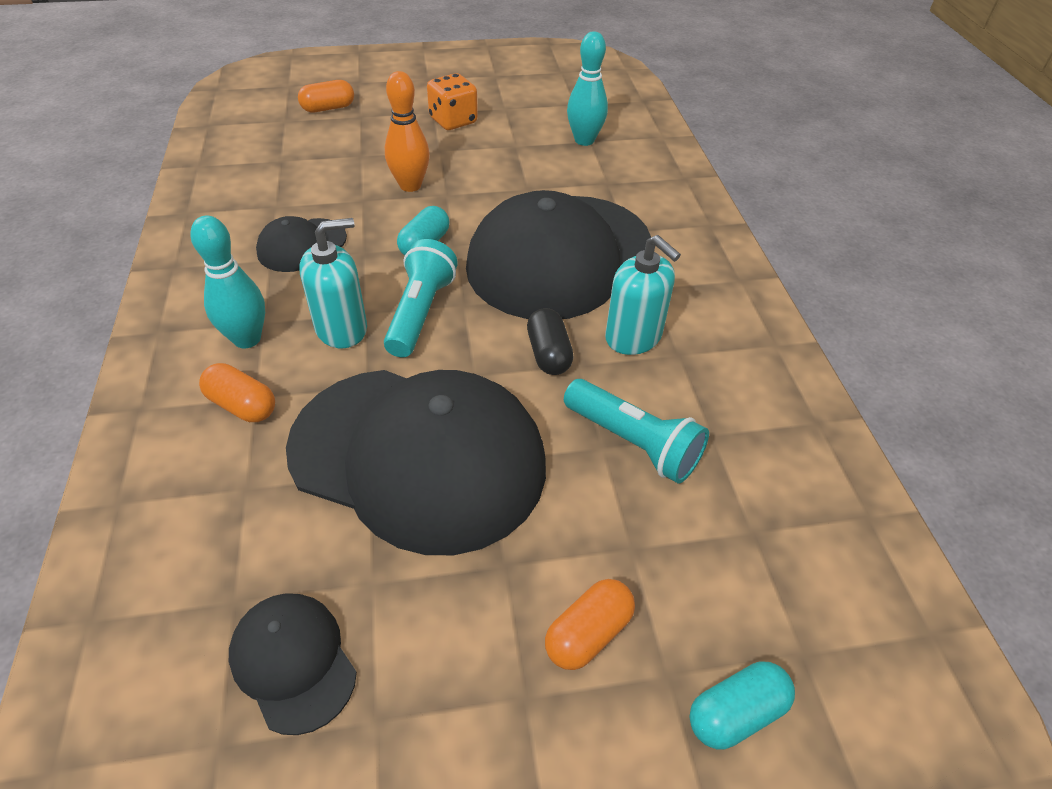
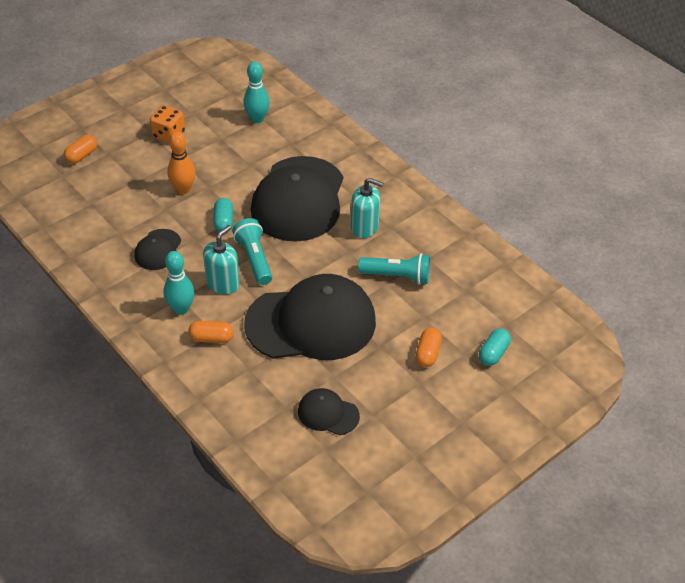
camera: 30 degrees left, 0 degrees up
black capsule [527,308,574,375] -> none

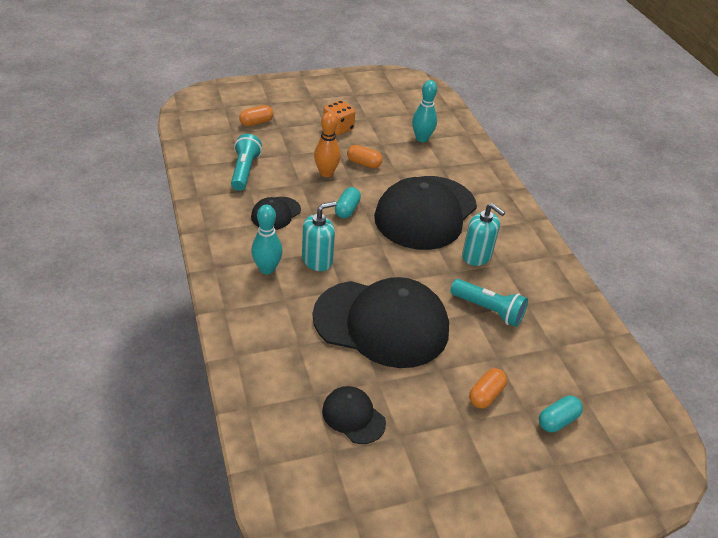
camera: 20 degrees right, 5 degrees down
orange capsule [188,321,234,343] -> orange capsule moved to [347,145,383,168]
turquoise flashlight [232,218,272,285] -> turquoise flashlight moved to [231,134,262,191]

